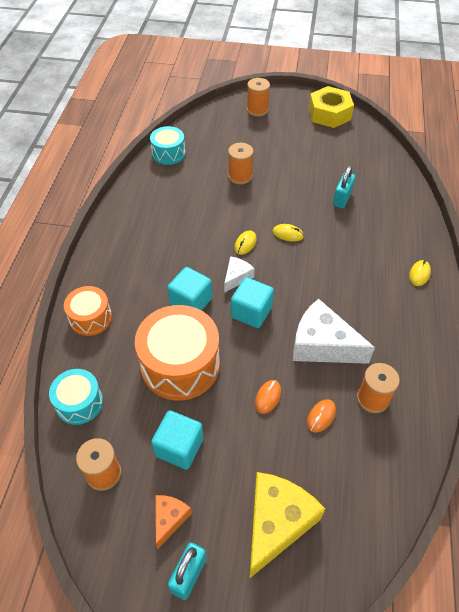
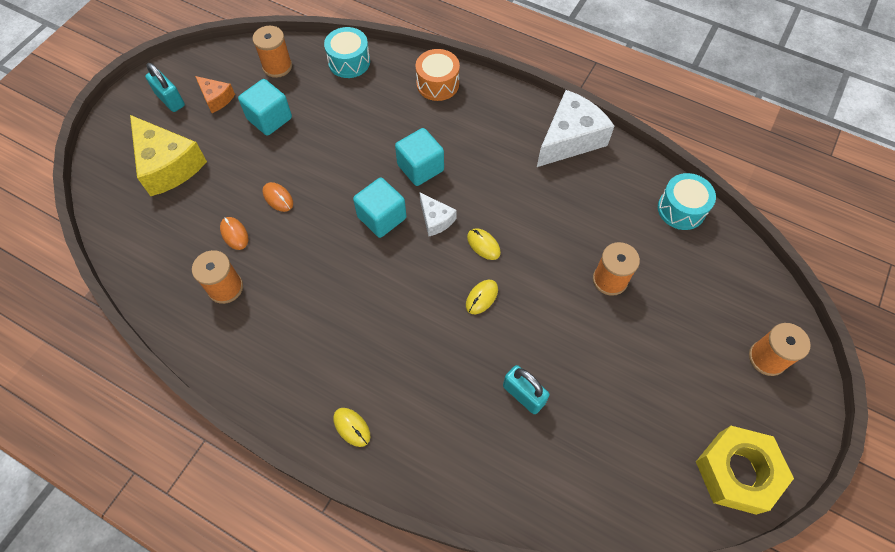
camera: 110 degrees right, 10 degrees up
orange drum [135,305,220,401] -> none
white cheese [293,299,375,364] -> white cheese moved to [537,90,614,167]

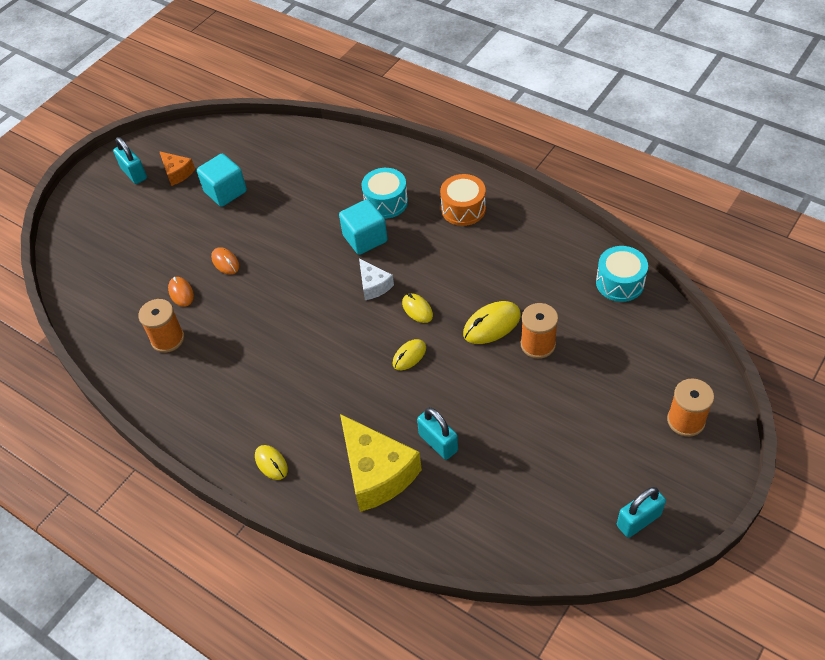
camera: 10 degrees right, 10 degrees down
yellow cheese [130,115,207,196] -> yellow cheese moved to [340,414,422,512]
orange spool [253,26,292,78] -> none
turquoise drum [324,27,370,78] -> turquoise drum moved to [361,168,408,219]
turquoise cube [353,177,406,238] -> none
orange drum [416,49,460,101] -> orange drum moved to [440,174,486,226]
white cheese [537,90,614,167] -> none
yellow nut [696,426,794,515] -> turquoise padlock [617,487,666,538]
none -> yellow mouse [463,301,521,344]

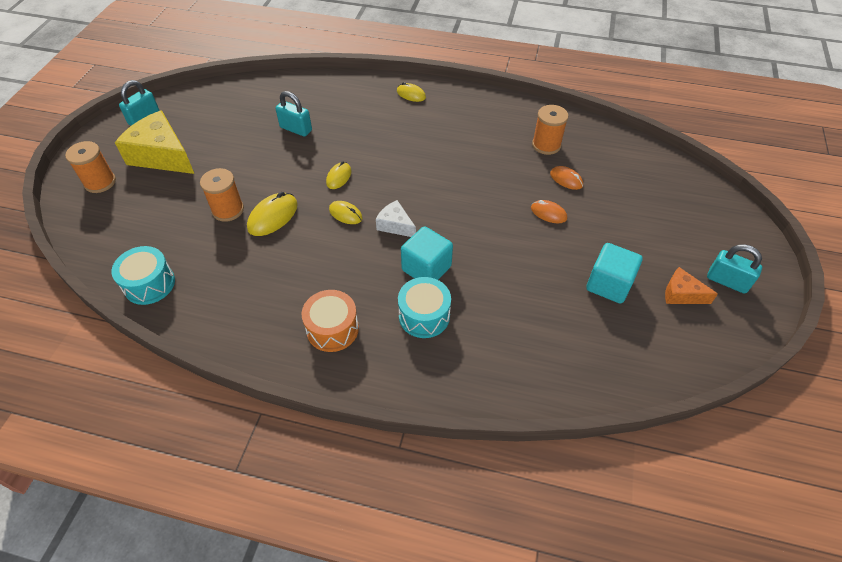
camera: 155 degrees right, 0 degrees up
yellow cheese [340,414,422,512] -> yellow cheese moved to [115,110,194,174]

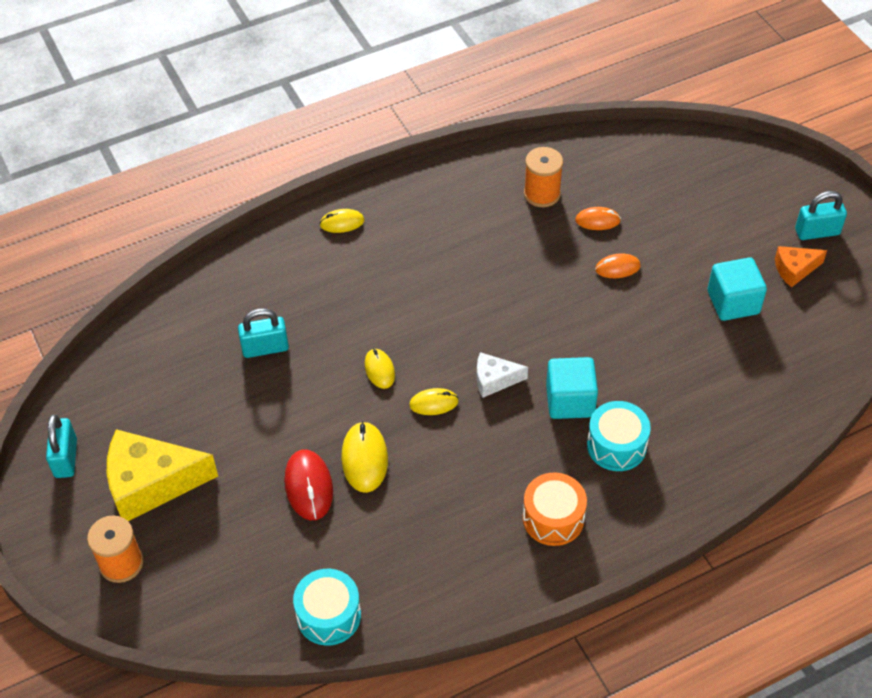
camera: 40 degrees left, 0 degrees up
orange spool [200,168,244,222] -> red mouse [284,450,333,520]

